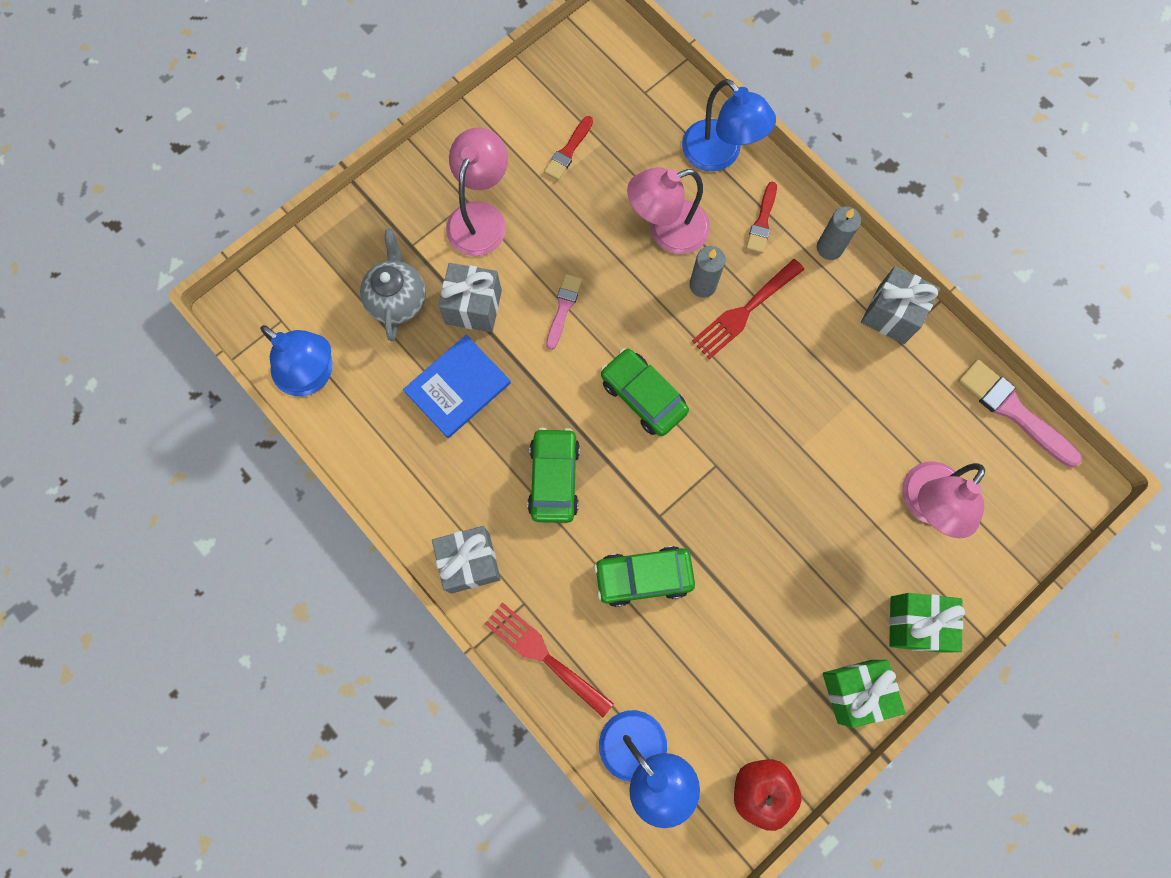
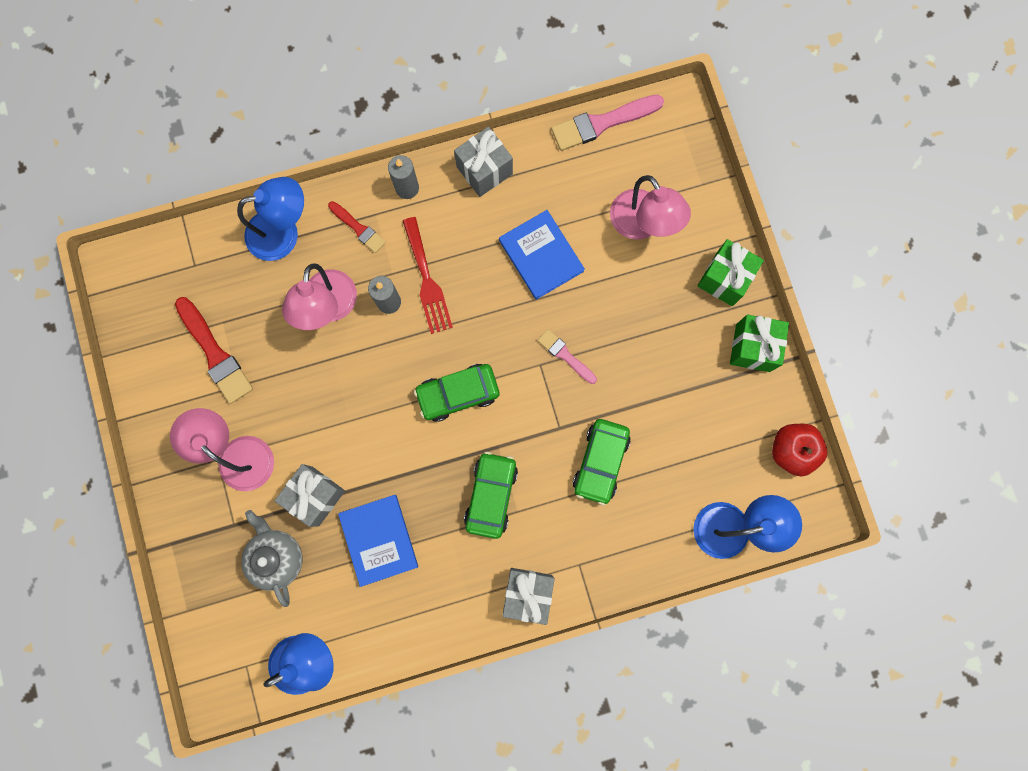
camera: 65 degrees left, 5 degrees up
grey teapot [360,229,426,341] -> grey teapot turned 45 degrees clockwise [241,510,302,607]
red fork [485,602,614,717] -> none
green car [527,428,580,523] -> green car turned 75 degrees clockwise [464,452,518,539]
red brush [544,116,593,180] -> red brush [175,297,253,404], size x1.69
pink brush [546,274,582,350] -> pink brush moved to [538,329,597,384]
none -> blue book [499,210,585,300]

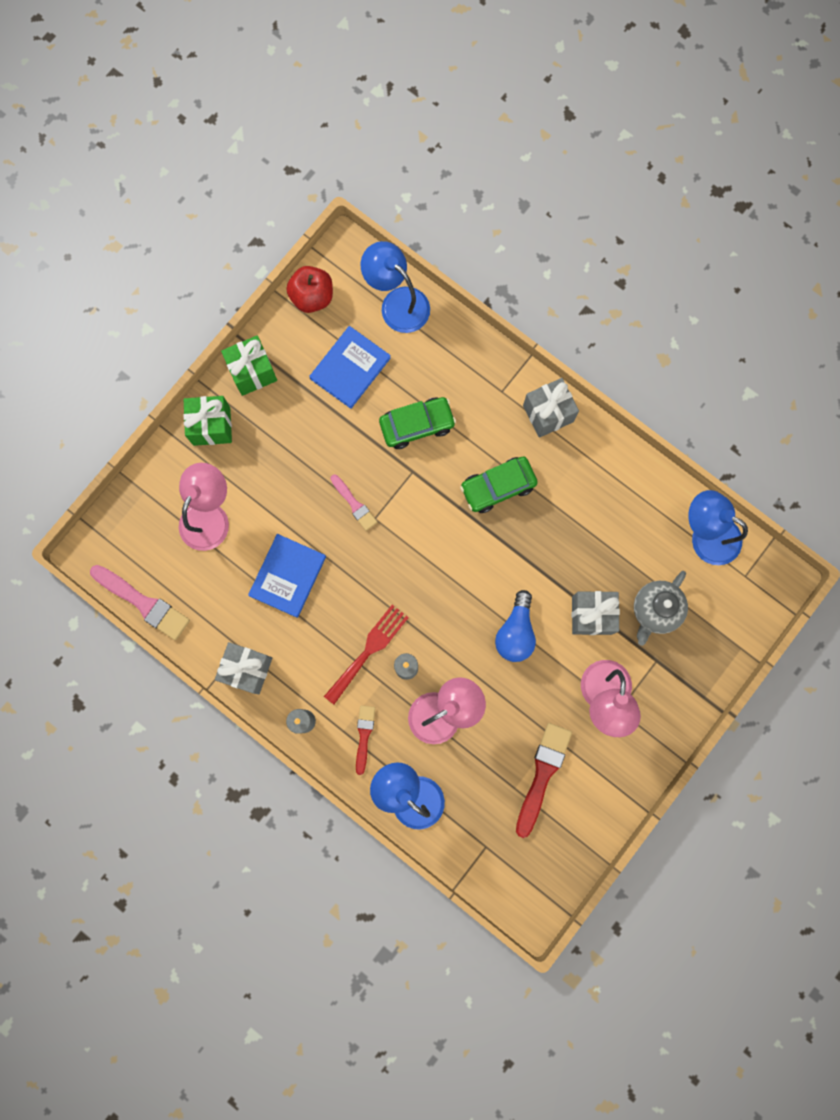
camera: 125 degrees left, 0 degrees up
blue book [338,495,418,587] -> blue book moved to [309,326,391,409]
green car [414,364,499,422] -> none
pink brush [538,329,597,384] -> pink brush turned 45 degrees counterclockwise [330,475,377,531]
none -> blue light bulb [495,590,536,662]

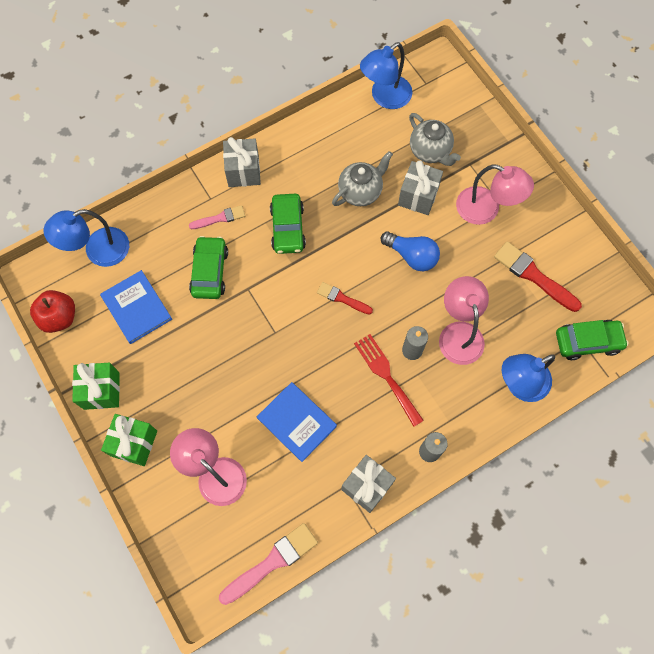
camera: 70 degrees left, 10 degrees down
pink brush [330,475,377,531] -> pink brush moved to [189,205,245,229]
red brush [356,705,375,775] -> red brush moved to [317,282,373,315]
none -> grey teapot [332,151,393,206]
none -> green car [556,320,629,360]

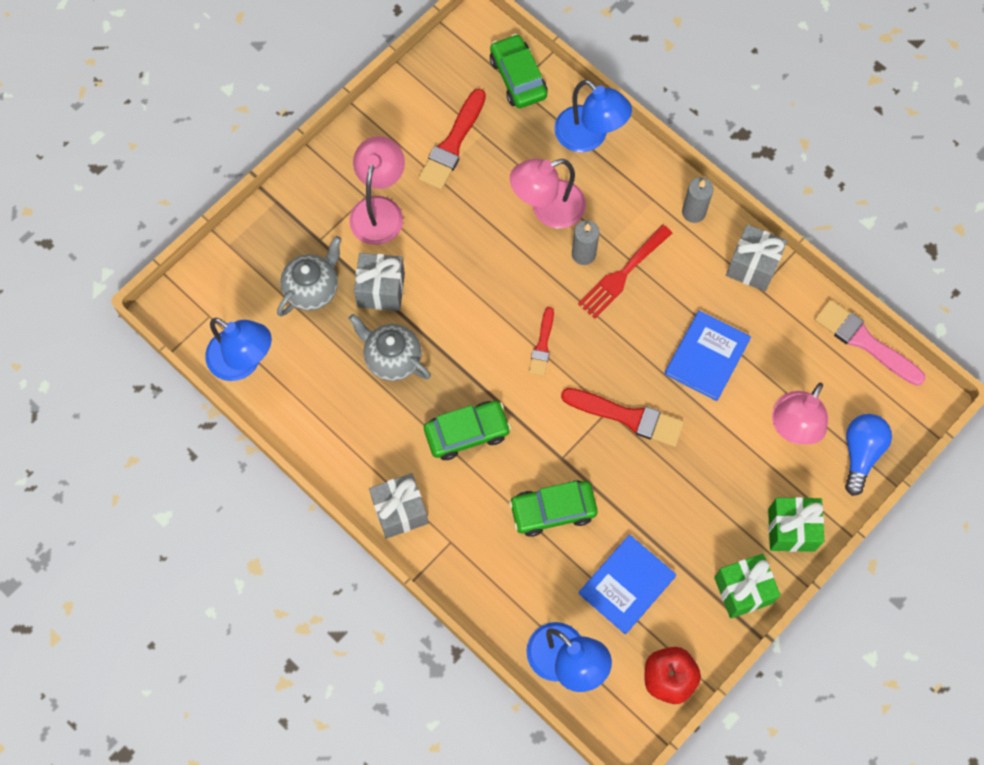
camera: 105 degrees left, 0 degrees up
pink brush [189,205,245,229] -> none
blue light bulb [381,232,440,271] -> blue light bulb moved to [845,414,892,496]
none -> red brush [561,388,684,447]

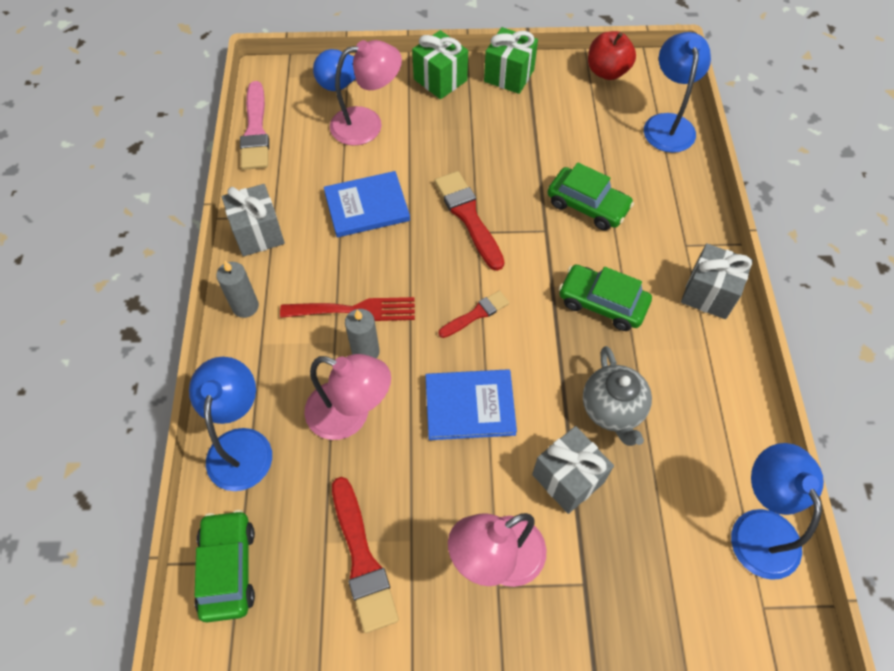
camera: 135 degrees left, 10 degrees down
grey teapot [277,236,342,316] -> none
red brush [418,88,486,190] -> red brush turned 90 degrees clockwise [332,477,399,633]
green car [490,34,548,108] -> green car turned 150 degrees clockwise [195,510,255,622]
blue book [578,534,676,634] -> blue book moved to [425,369,517,440]

